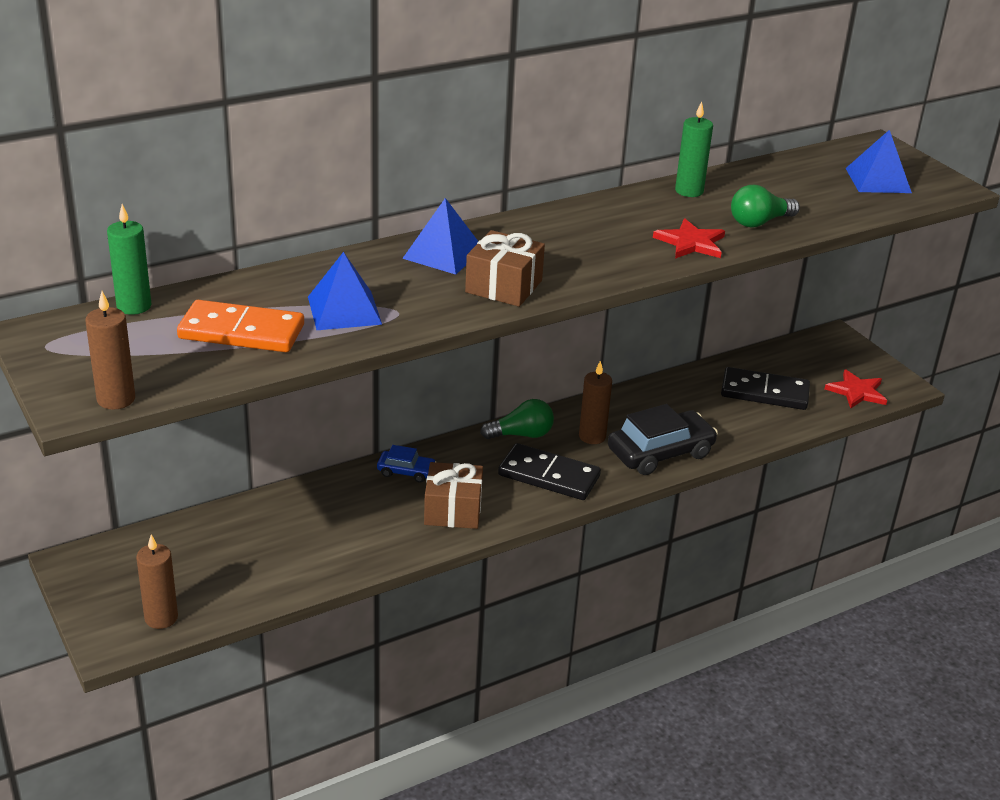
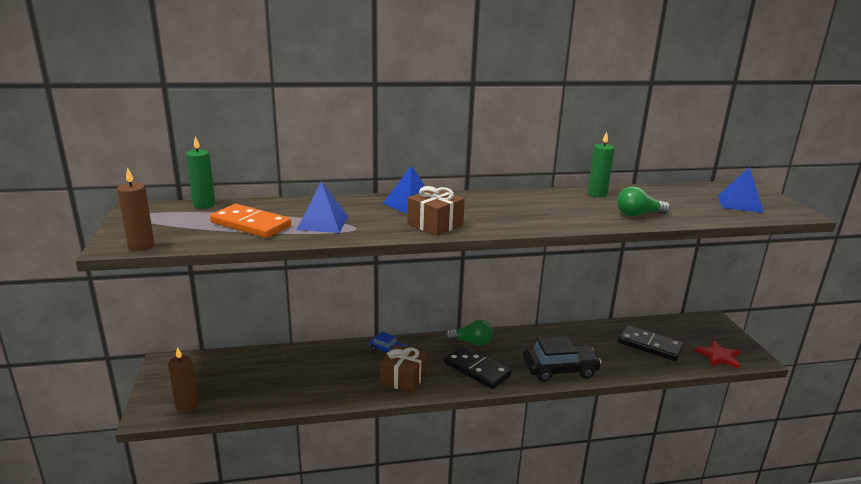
camera: 20 degrees right, 10 degrees down
brown candle [579,361,612,444] -> none
red star [653,219,725,259] -> none

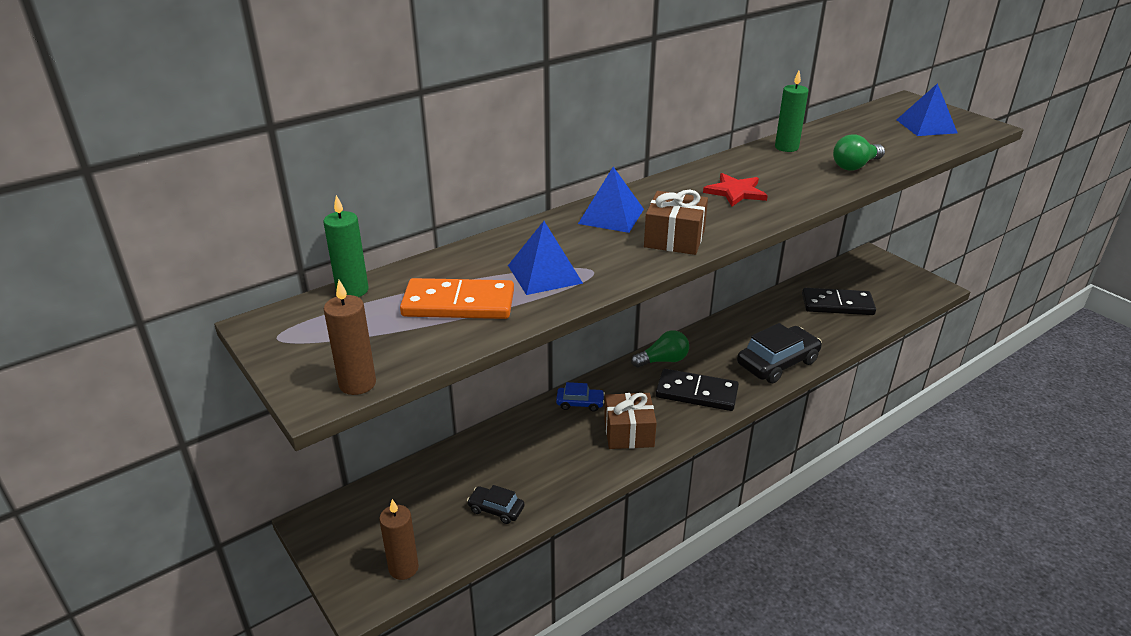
camera: 25 degrees left, 10 degrees up
red star [695,340,740,368] -> red star moved to [703,173,768,207]
none -> black car [467,485,525,524]

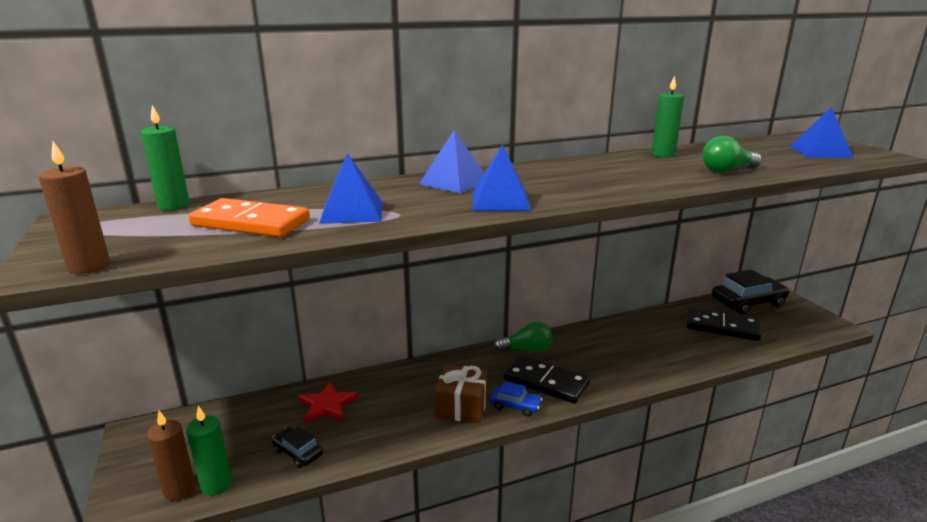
camera: 15 degrees right, 10 degrees down
blue car [556,382,605,412] -> blue car moved to [490,381,542,416]
brown gift [644,190,708,255] -> blue pyramid [473,144,531,211]
red star [703,173,768,207] -> red star moved to [298,382,358,423]
black car [737,323,822,383] -> black car moved to [712,269,789,314]
none -> green candle [186,406,232,496]

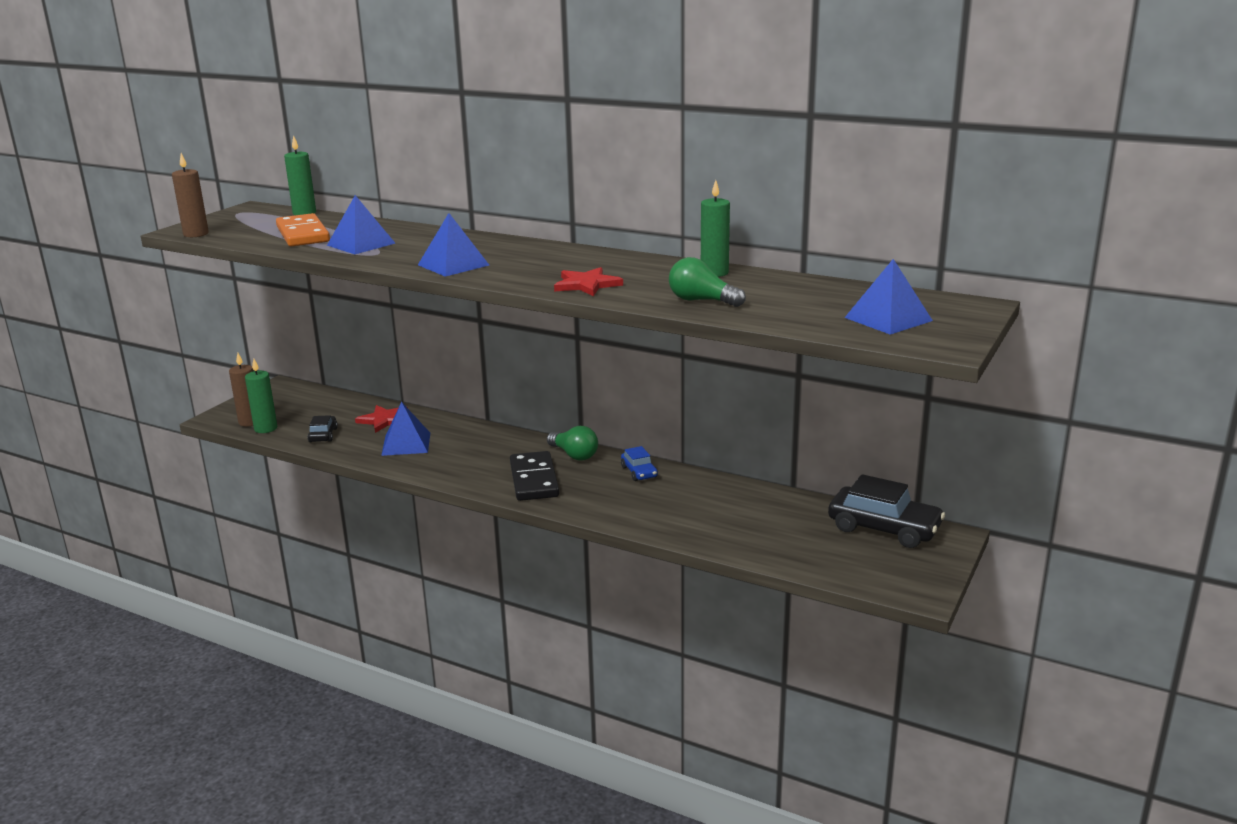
camera: 50 degrees right, 0 degrees up
blue pyramid [419,130,484,194] -> blue pyramid moved to [381,402,430,456]
brown gift [434,364,489,424] -> none
blue car [490,381,542,416] -> blue car moved to [621,446,658,481]
black domino [687,307,761,341] -> none
none -> red star [554,267,623,297]

